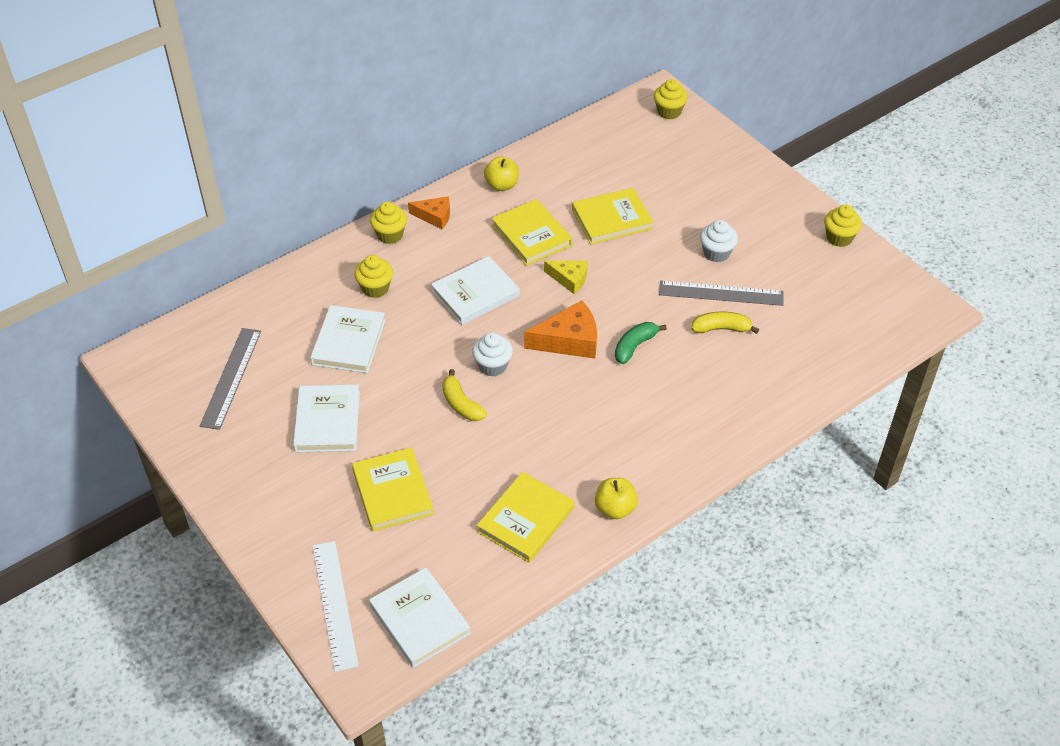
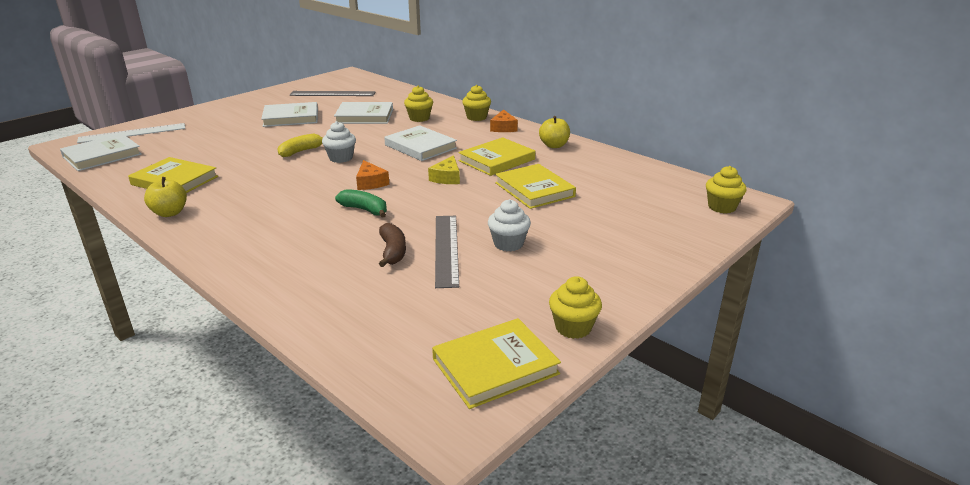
camera: 80 degrees right, 20 degrees down
yellow book [352,447,434,532] -> yellow book moved to [432,318,561,409]
orange cheese [524,300,597,359] -> orange cheese [356,160,389,190], size x0.63
yellow banana [691,311,759,334] -> brown banana [379,223,406,267]

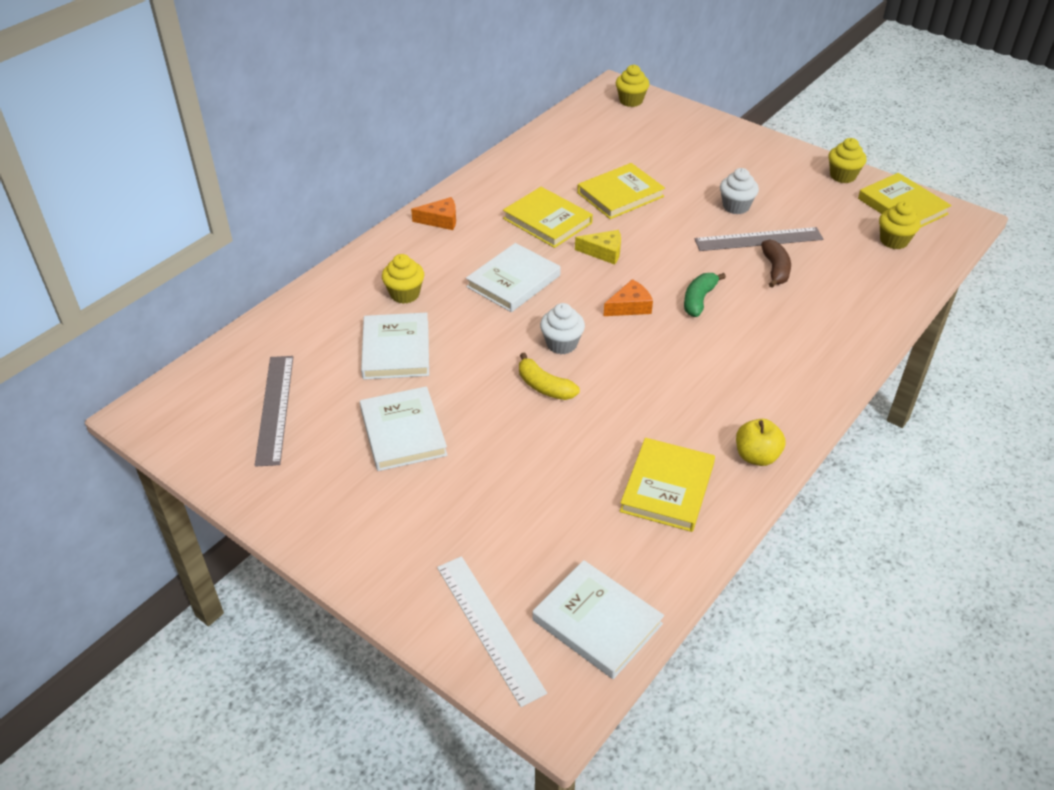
camera: 95 degrees left, 15 degrees up
brown banana [379,223,406,267] -> brown banana turned 105 degrees clockwise [761,239,791,288]
yellow cupcake [462,85,491,121] -> yellow cupcake moved to [879,202,921,249]
yellow apple [539,116,570,148] -> none

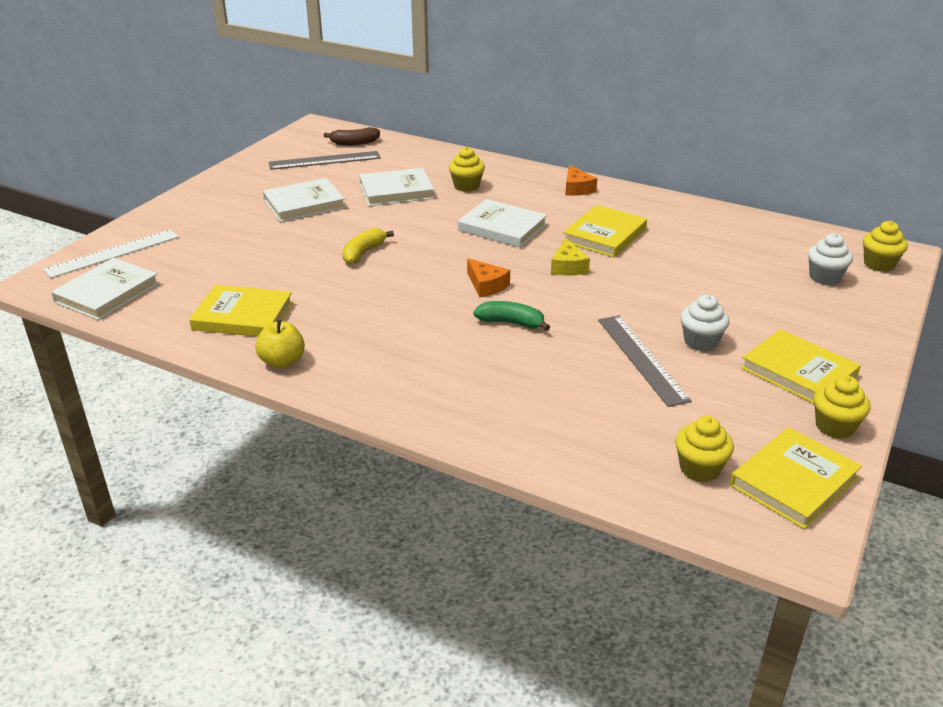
camera: 80 degrees right, 10 degrees down
white cupcake [540,303,585,354] -> white cupcake moved to [808,233,853,285]
yellow book [577,163,665,219] -> yellow book moved to [740,329,861,404]
brown banana [761,239,791,288] -> brown banana moved to [323,127,380,145]

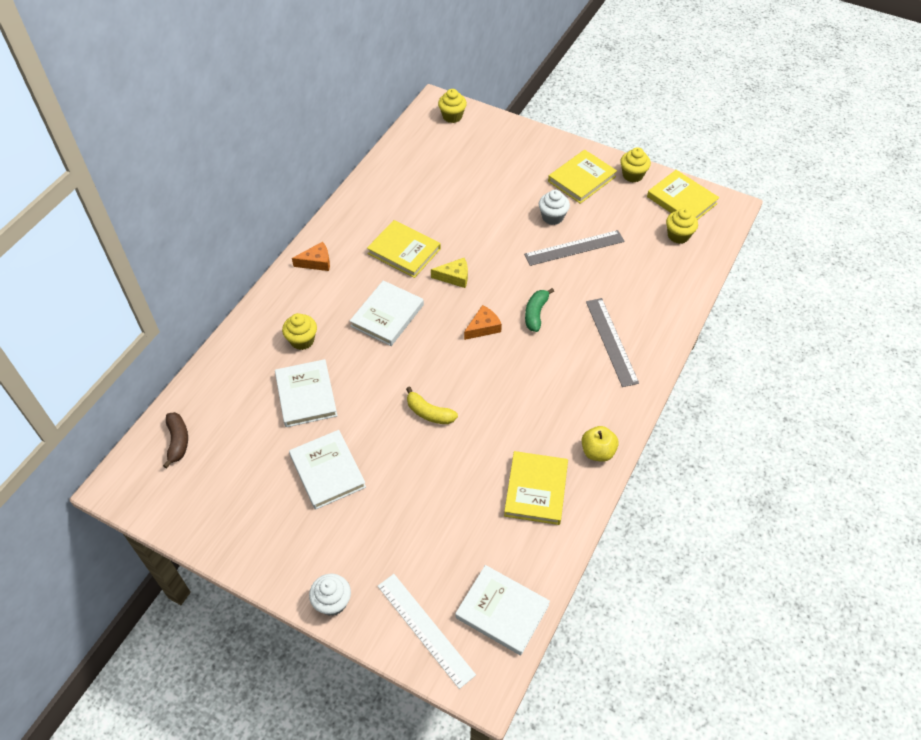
camera: 90 degrees left, 20 degrees up
grey ruler [269,151,380,170] -> grey ruler moved to [586,298,639,387]
white cupcake [808,233,853,285] -> white cupcake moved to [309,574,351,616]

